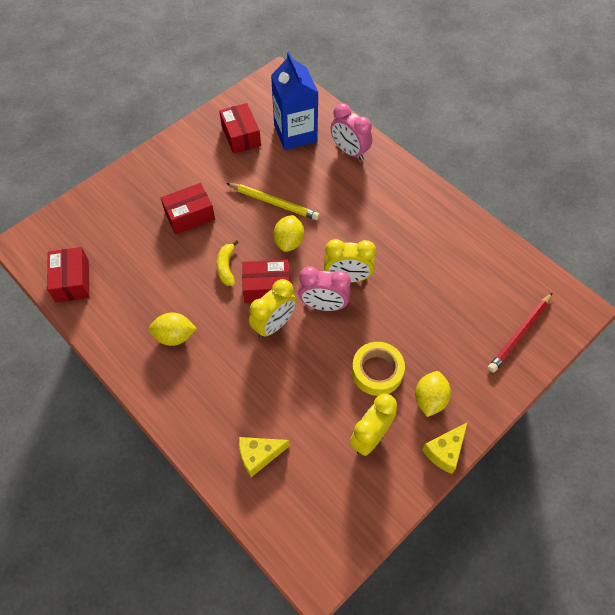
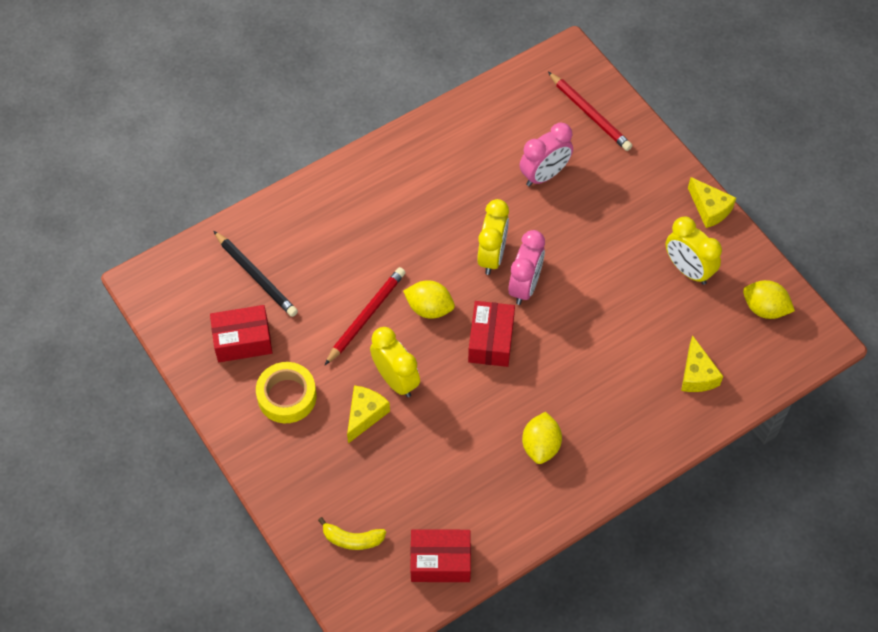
camera: 80 degrees left, 0 degrees up
red box [161,183,215,234] -> yellow cheese [347,386,390,443]
yellow banana [216,240,239,286] -> yellow banana moved to [318,517,386,550]
yellow pencil [226,183,320,220] -> red pencil [325,267,406,365]
yellow clock [249,279,296,338] -> yellow clock moved to [370,327,420,397]
blue carton [271,52,319,150] -> black pencil [214,231,298,317]
pink clock [331,103,372,161] -> pink clock moved to [519,123,573,187]
yellow tape [352,342,405,396] -> yellow tape moved to [256,362,317,423]
yellow lemon [415,371,451,417] -> yellow lemon moved to [743,280,795,319]

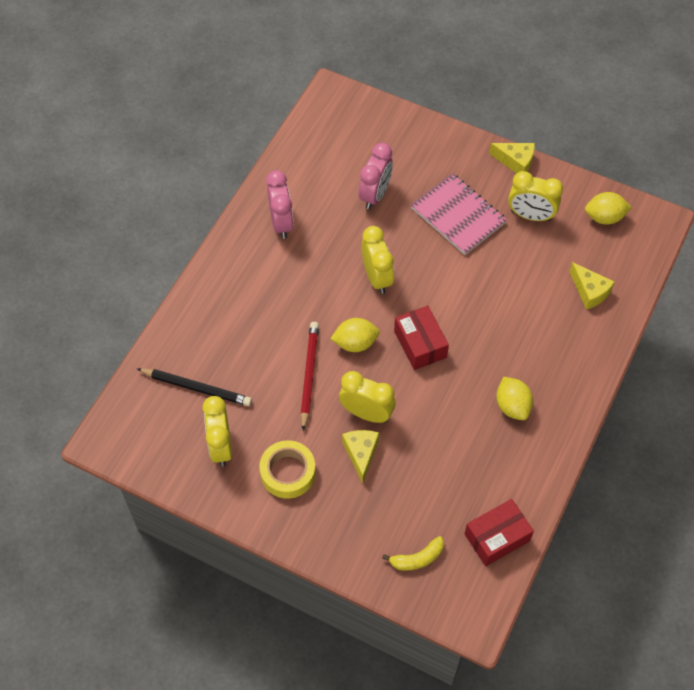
camera: 30 degrees left, 0 degrees up
red box [210,305,272,362] -> yellow clock [203,396,232,466]
pink clock [508,230,545,305] -> pink clock moved to [266,170,294,239]
red pencil [548,72,632,151] -> none
none -> pink notebook [411,173,507,255]

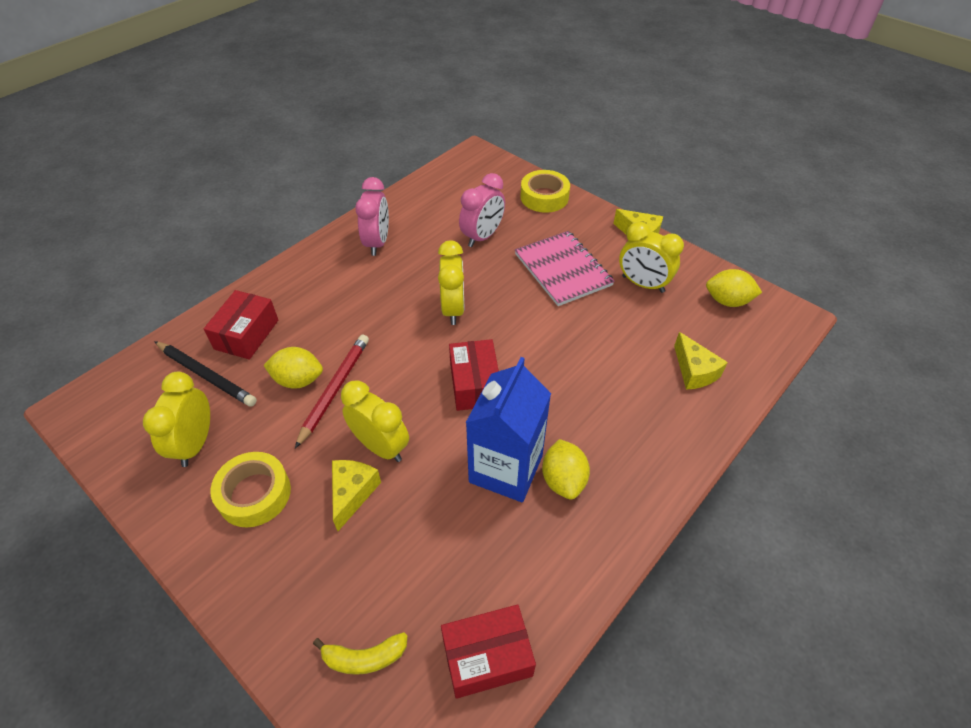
camera: 15 degrees right, 10 degrees down
yellow lemon [330,318,380,352] -> yellow lemon moved to [263,347,323,389]
none -> red box [204,290,278,359]
none -> blue carton [466,357,551,502]
none -> yellow tape [520,170,570,213]

